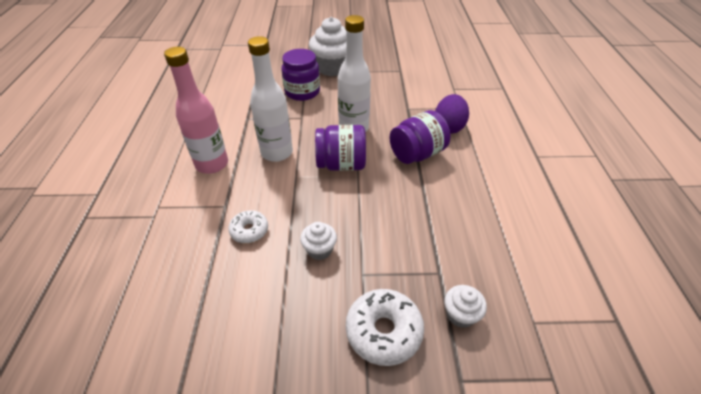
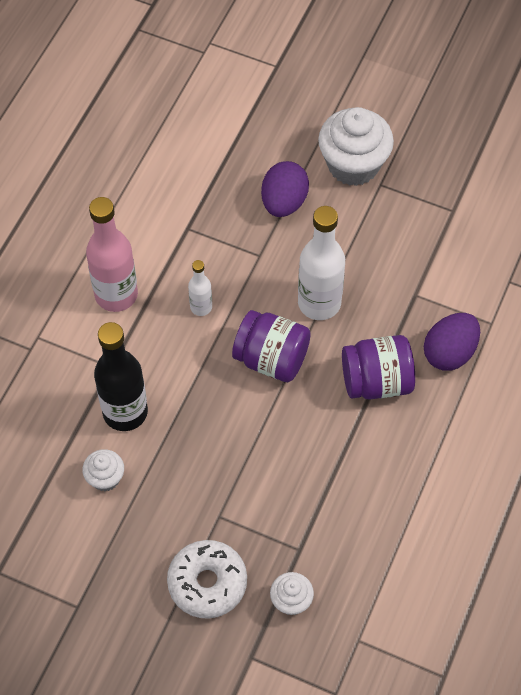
camera: 25 degrees right, 15 degrees up
white donut [228,210,268,243] -> black bottle [94,322,148,431]
white bottle [248,36,293,162] -> white bottle [188,260,212,316], size x0.51
purple jar [281,49,320,101] -> purple egg [261,161,309,217]
white cupcake [300,222,337,260] -> white cupcake moved to [82,449,124,491]

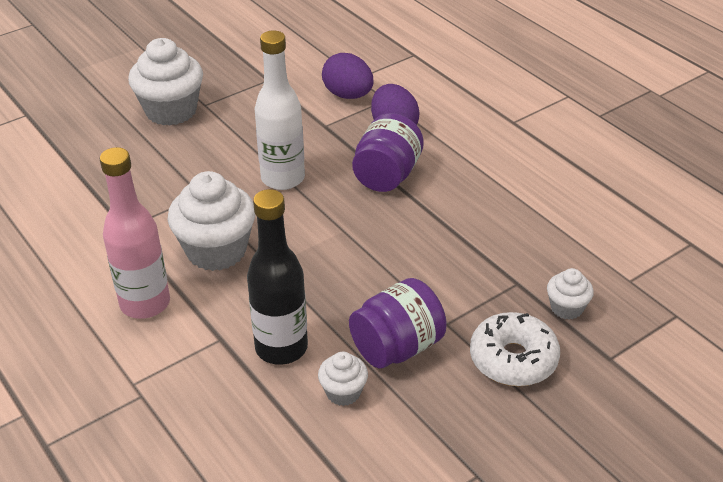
camera: 60 degrees left, 20 degrees down
white bottle [188,260,212,316] -> white cupcake [168,171,255,271]
purple jar [232,310,311,382] -> purple jar moved to [349,278,447,369]
purple egg [261,161,309,217] -> purple egg moved to [322,53,373,99]

